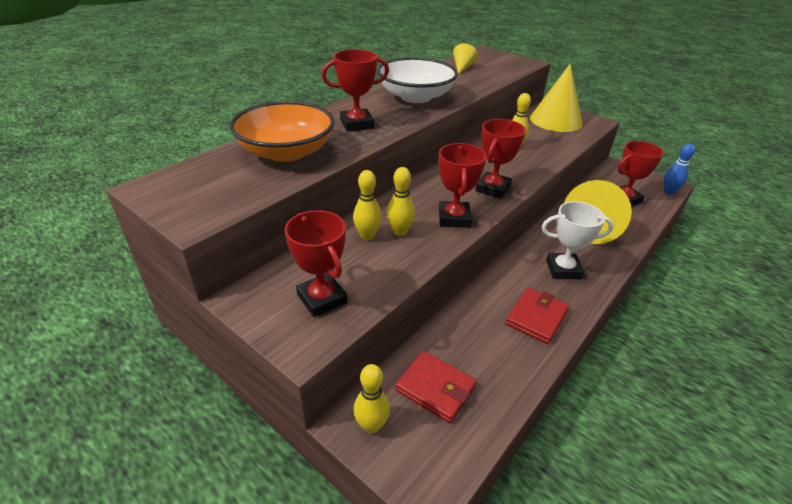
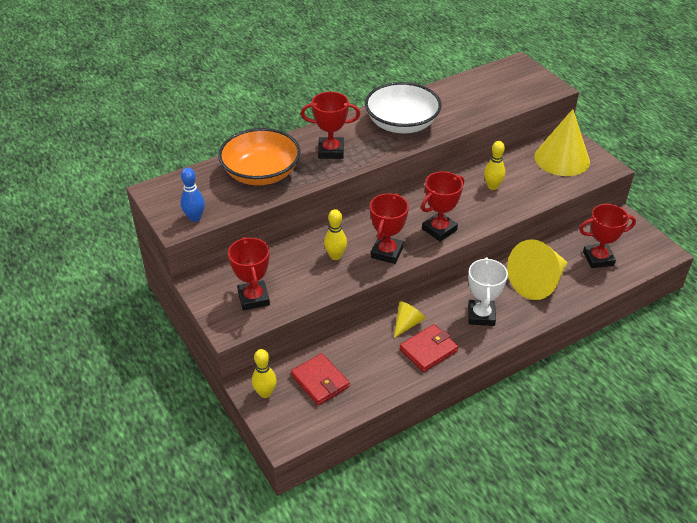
camera: 20 degrees right, 5 degrees up
yellow bowling pin [353,170,382,240] -> none
yellow cone [453,43,478,74] -> yellow cone moved to [394,301,425,338]
white trophy [542,201,614,279] -> white trophy turned 75 degrees clockwise [468,257,508,326]
blue bowling pin [664,144,695,195] -> blue bowling pin moved to [181,168,205,222]

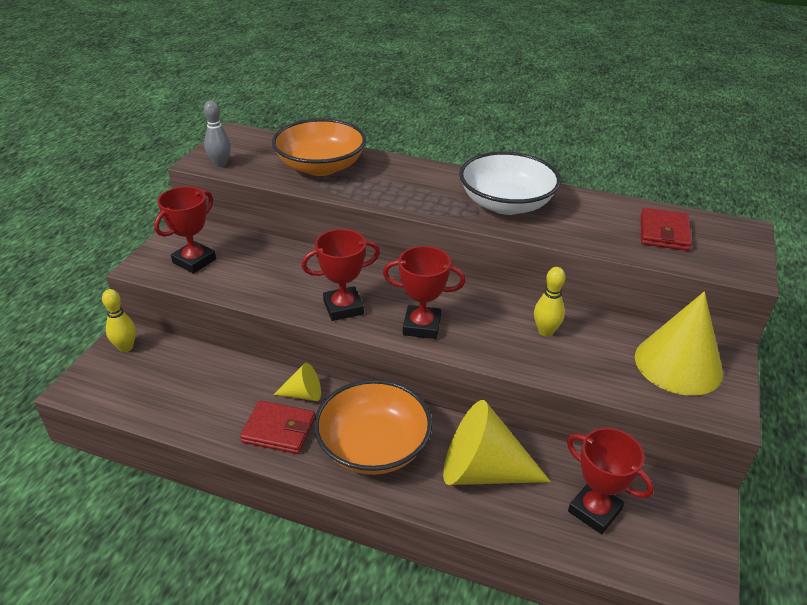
camera: 50 degrees right, 5 degrees down
blue bowling pin [181,168,205,222] -> grey bowling pin [204,100,231,167]
red wallet [291,353,350,405] -> red wallet moved to [641,208,692,251]
red trophy [301,92,360,159] -> none
yellow bowling pin [324,209,347,260] -> none
white trophy [468,257,508,326] -> orange bowl [314,380,432,475]

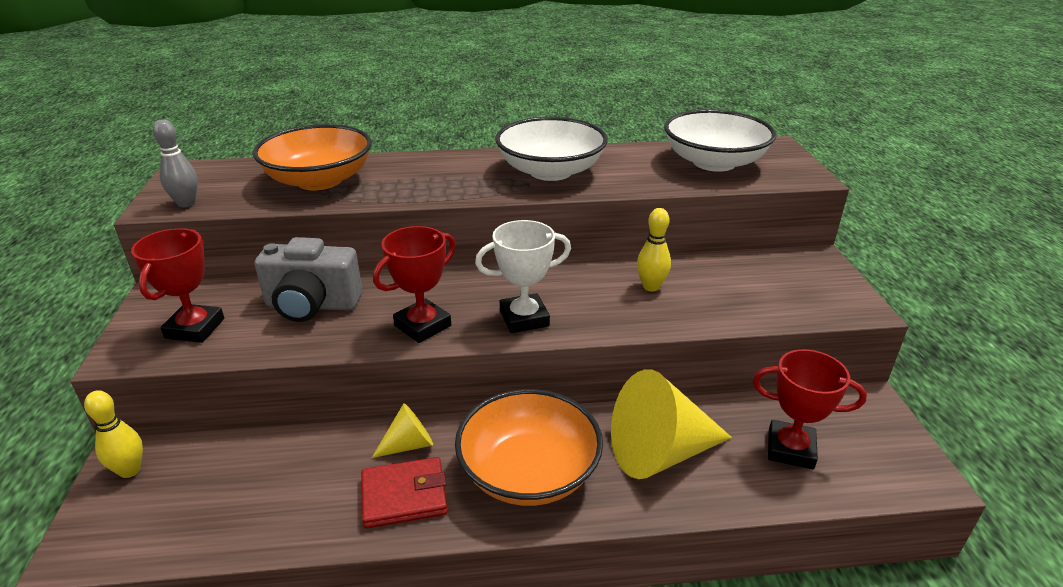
camera: 25 degrees left, 5 degrees down
red trophy [383,246,466,339] -> white trophy [475,220,571,333]
yellow cone [635,291,723,396] -> none
red wallet [641,208,692,251] -> white bowl [664,110,776,172]
none -> grey camera [254,237,362,322]

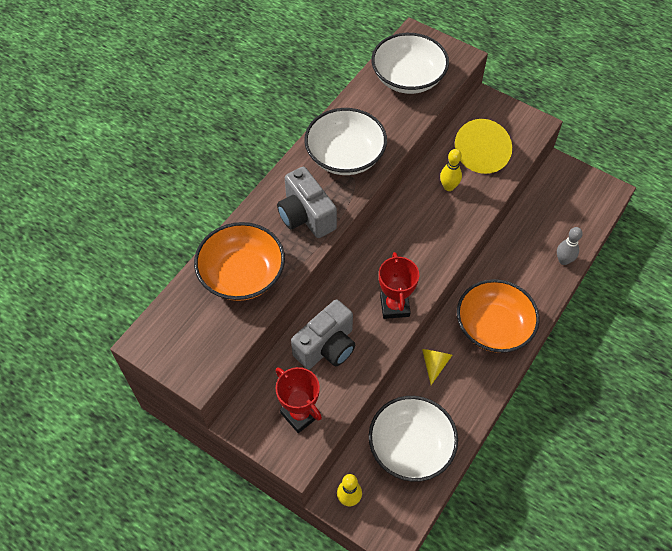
camera: 50 degrees left, 25 degrees up
grey bowling pin [153,119,198,207] -> grey bowling pin moved to [557,227,583,265]
red wallet [361,457,448,528] -> none
white trophy [475,220,571,333] -> none
yellow cone [611,369,732,479] -> yellow cone moved to [455,119,512,174]
red trophy [753,349,867,469] -> none
none -> grey camera [277,167,337,238]
none -> white bowl [369,396,458,482]

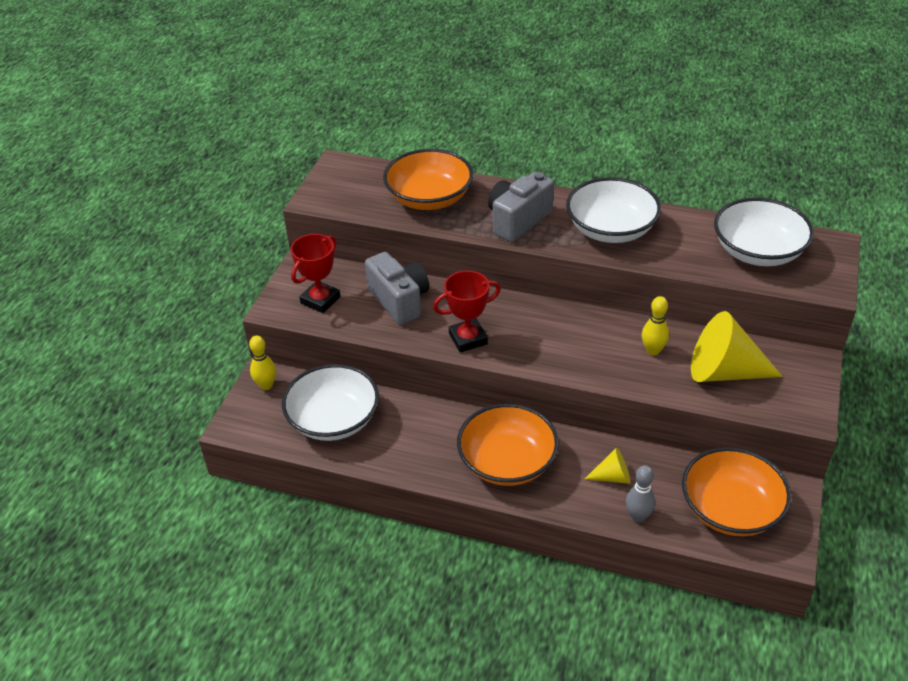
camera: 75 degrees right, 15 degrees down
grey camera [291,300,355,369] -> grey camera turned 150 degrees counterclockwise [365,252,429,325]
yellow cone [422,349,452,385] -> yellow cone moved to [585,448,630,484]
none -> orange bowl [682,447,791,536]

